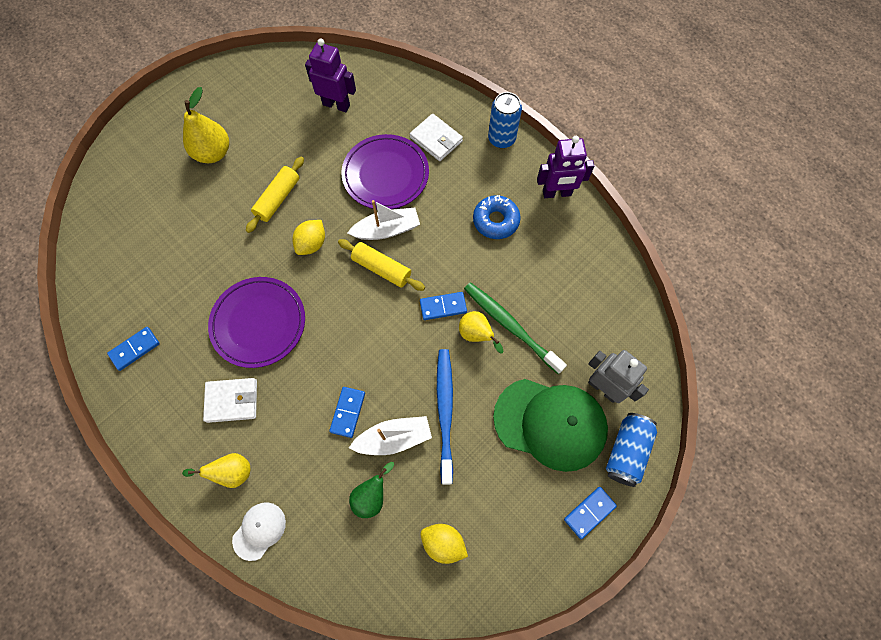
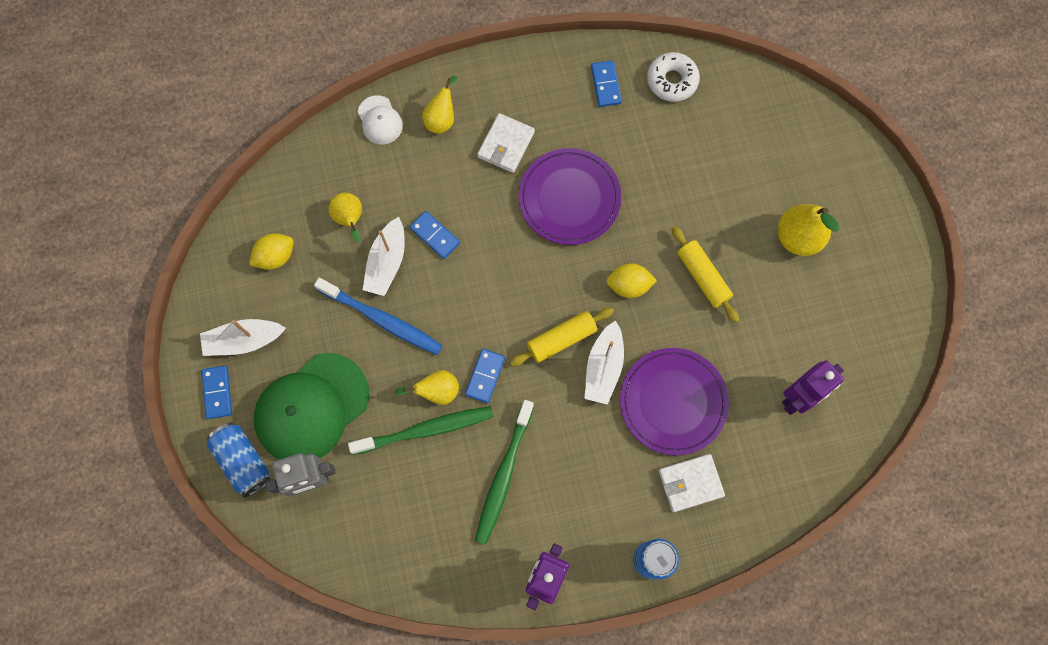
camera: 120 degrees right, 5 degrees up
yellow lemon [292,220,325,255] -> yellow lemon turned 60 degrees counterclockwise [606,263,657,298]
green pear [349,462,394,518] -> yellow pear [328,193,362,243]
blue donut [473,195,521,239] -> none
none -> white boat [200,319,286,356]
none -> green toothbrush [475,400,534,545]
none -> white donut [647,52,700,102]

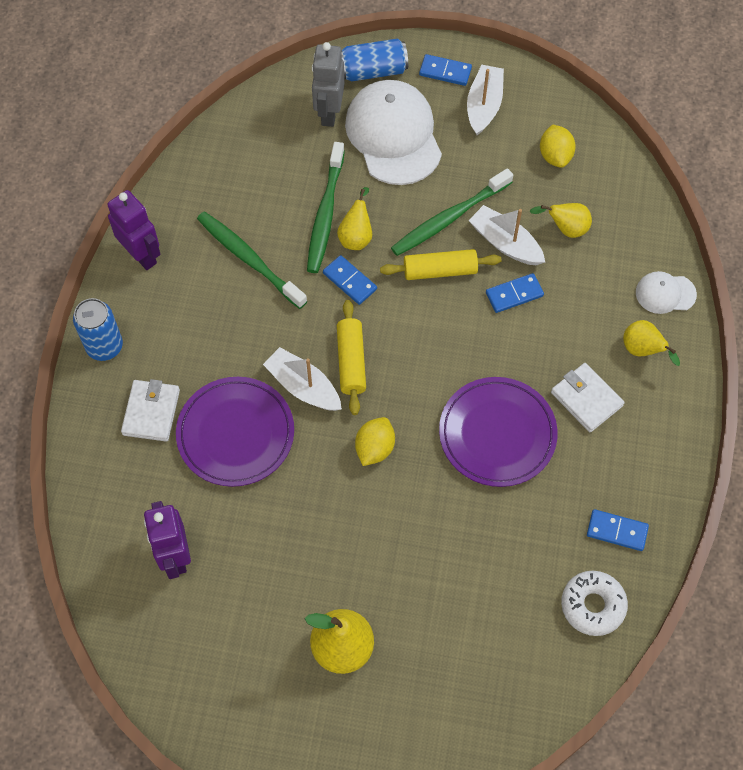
camera: 115 degrees right, 10 degrees down
green cap [254,353,369,459] -> white cap [345,80,442,185]
blue toothbrush [314,278,443,355] -> green toothbrush [391,168,513,256]
yellow rolling pin [672,226,739,323] -> yellow rolling pin moved to [380,249,501,280]

